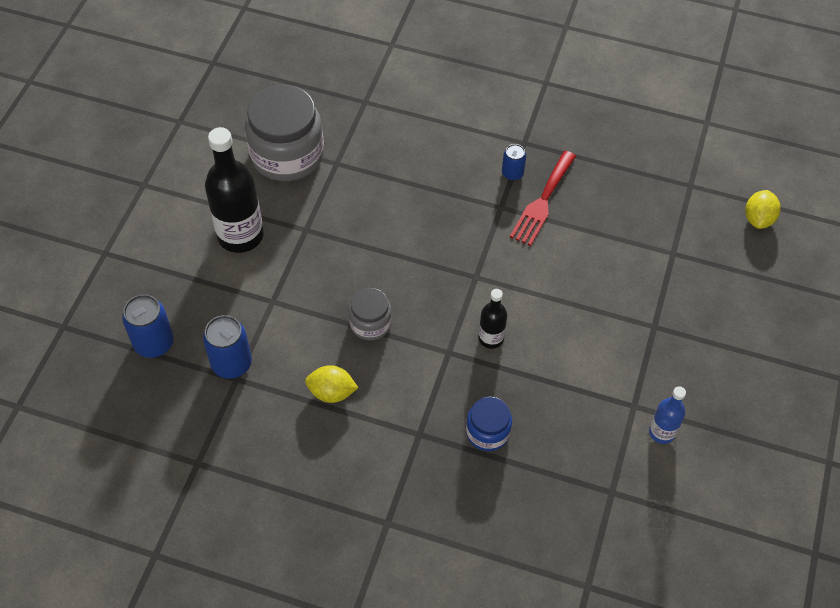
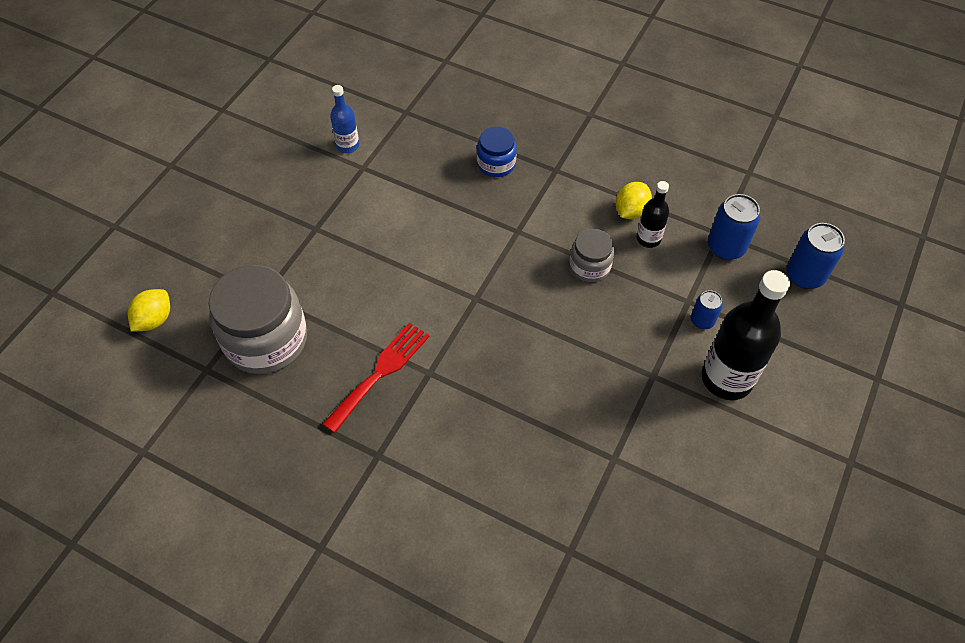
camera: 170 degrees left, 0 degrees up
grey jar [245,85,324,181] -> grey jar moved to [208,265,307,374]
yellow lemon [305,365,358,403] -> yellow lemon turned 75 degrees counterclockwise [616,182,652,219]
black bottle [479,289,507,349] -> black bottle moved to [637,181,669,248]
blue can [502,144,526,181] -> blue can moved to [691,290,723,329]

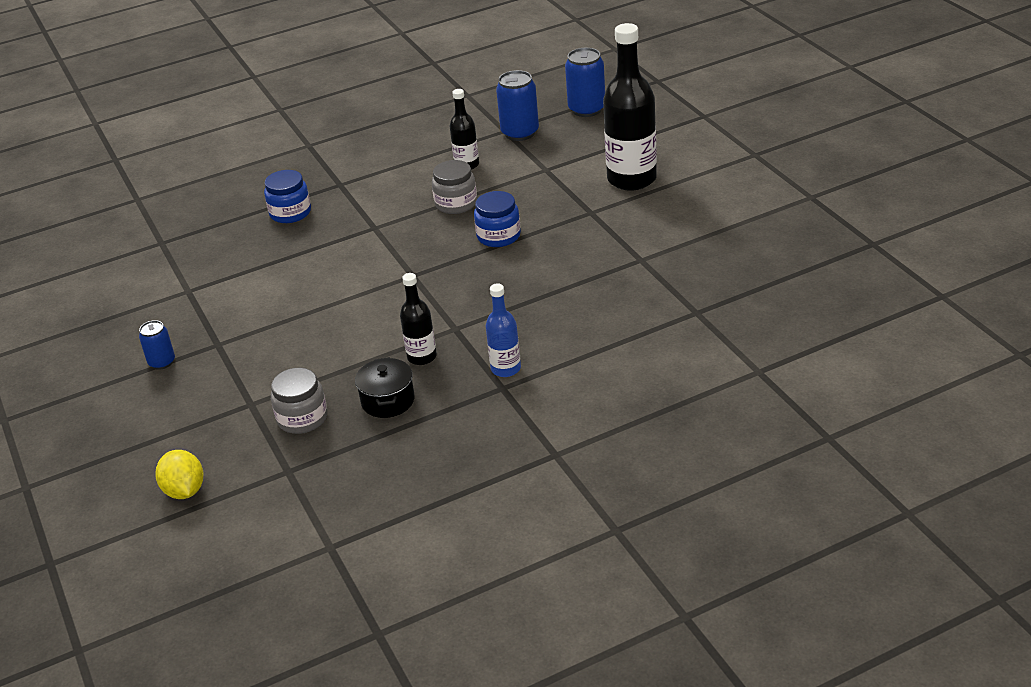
camera: 50 degrees left, 20 degrees down
grey jar [208,265,307,374] -> grey jar [271,368,327,434], size x0.52
red fork [323,322,430,433] -> black bottle [400,273,437,365]
blue bottle [330,85,359,153] -> blue bottle moved to [485,283,521,377]
yellow lemon [616,182,652,219] -> none
blue can [691,290,723,329] -> blue can moved to [139,320,175,370]
none -> black pot [355,357,415,418]
none -> blue jar [474,191,521,247]

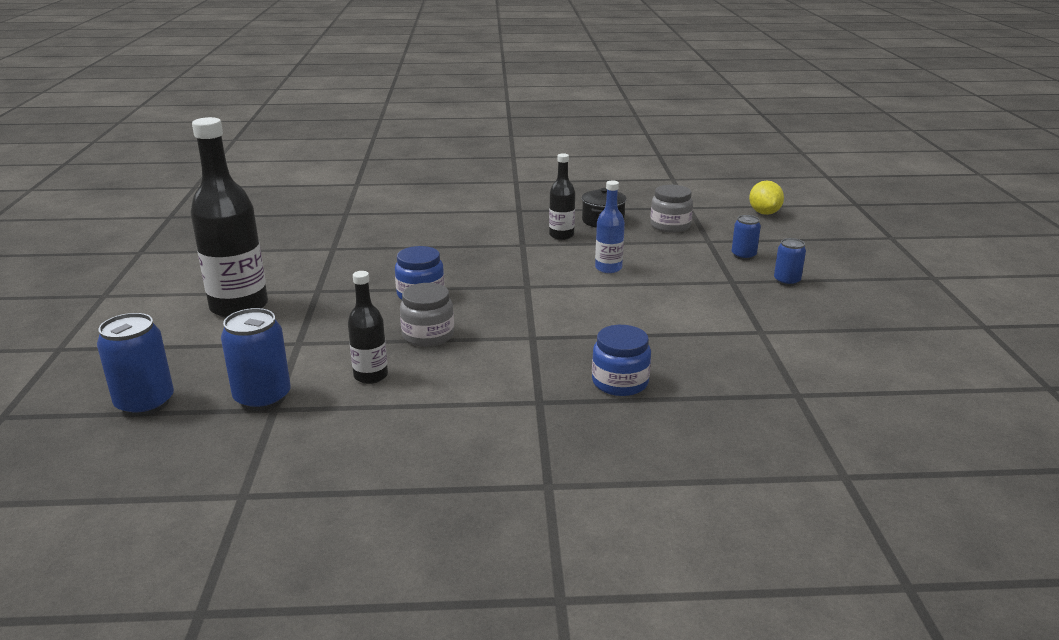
camera: 160 degrees left, 10 degrees down
blue bottle [485,283,521,377] -> blue bottle moved to [595,180,625,273]
none -> blue can [732,215,761,260]

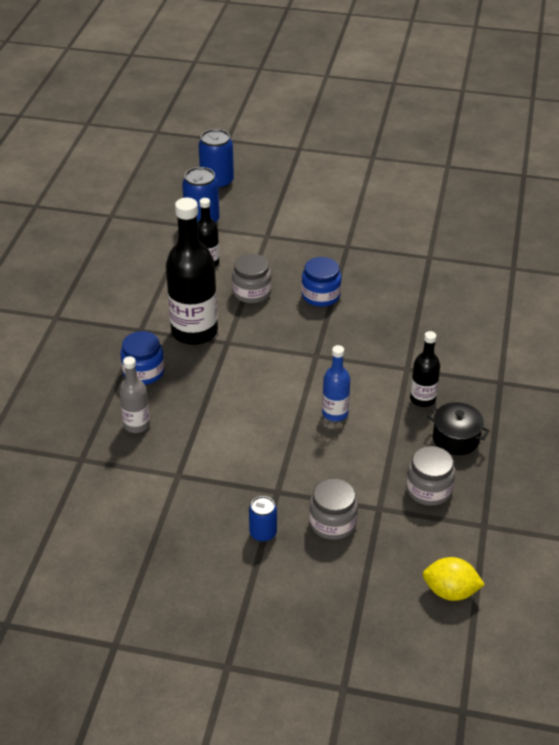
camera: 105 degrees right, 15 degrees up
black bottle [190,117,268,318] -> black bottle moved to [166,198,218,345]
blue can [732,215,761,260] -> grey jar [309,478,358,540]
none -> grey bottle [119,356,150,433]

